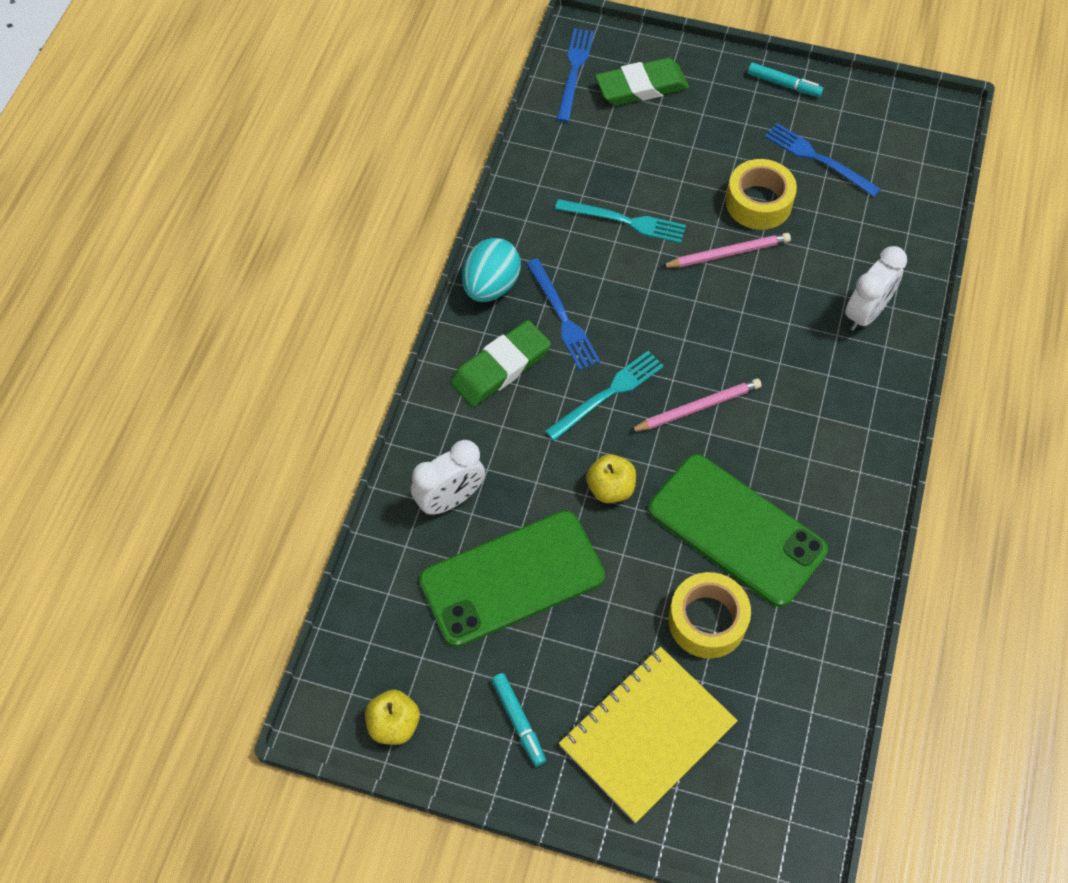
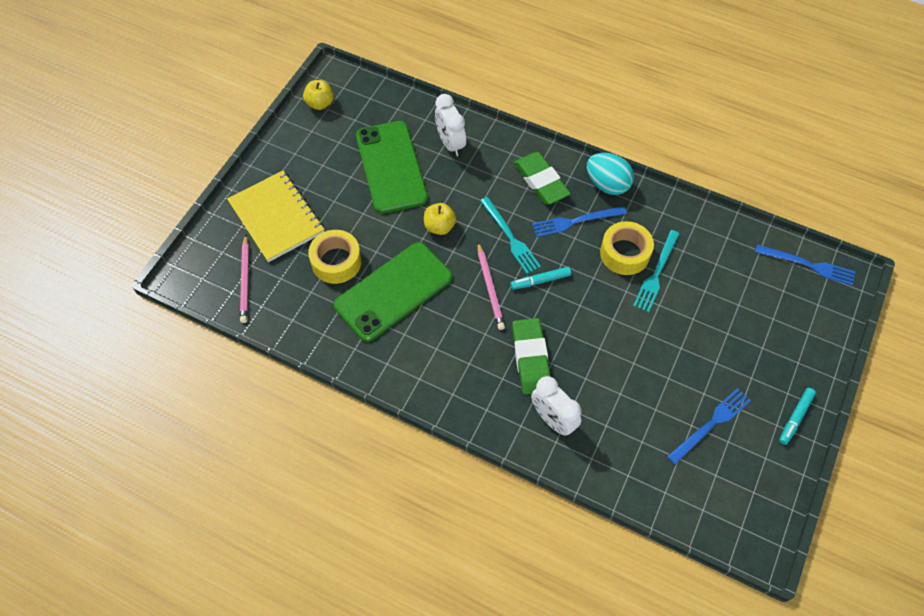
camera: 100 degrees right, 0 degrees up
turquoise marker [491,673,546,766] -> turquoise marker moved to [510,267,571,290]
green eraser [595,58,689,105] -> green eraser moved to [512,318,551,395]
pink pencil [661,233,791,267] -> pink pencil moved to [240,235,249,323]
yellow tape [726,159,797,230] -> yellow tape moved to [600,221,654,275]

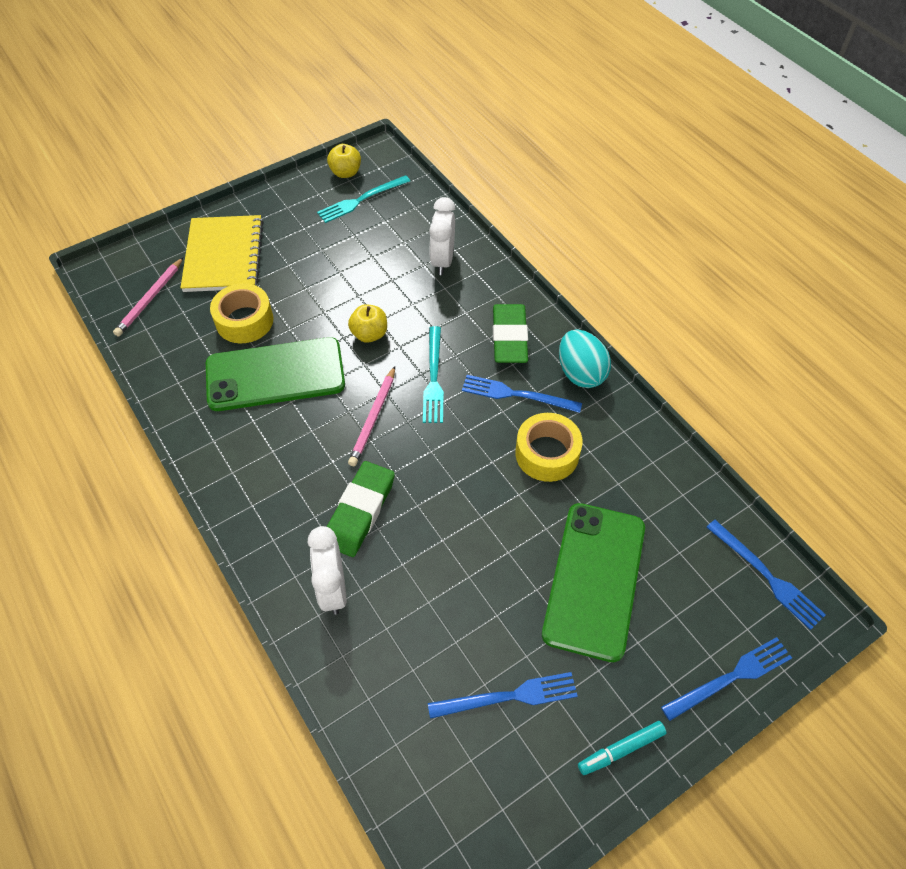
camera: 30 degrees right, 5 degrees down
green phone [356,121,428,214] -> green phone moved to [542,503,645,662]
turquoise marker [510,267,571,290] -> none
turquoise fork [633,230,680,312] -> turquoise fork moved to [317,175,410,223]
none -> blue fork [661,637,792,721]

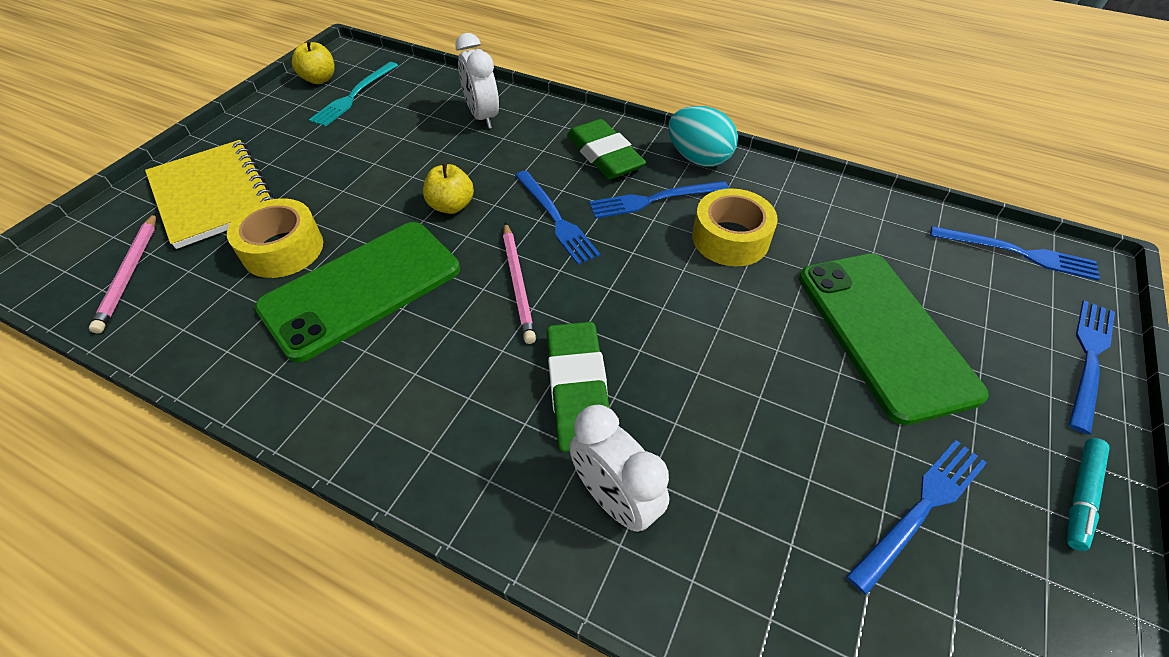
camera: 30 degrees left, 5 degrees down
turquoise fork [423,326,444,423] -> blue fork [515,171,600,265]

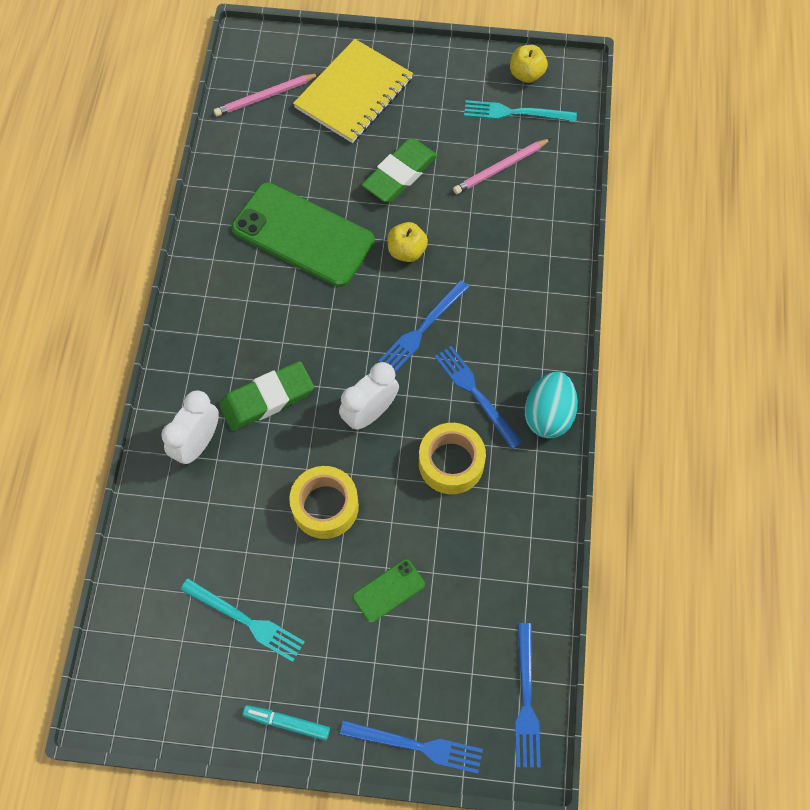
camera: 70 degrees right, 15 degrees up
yellow tape [227,198,323,278] -> yellow tape moved to [289,466,359,539]
white clock [455,33,499,129] -> white clock moved to [339,362,399,430]
pink pencil [503,222,536,344] -> pink pencil moved to [453,138,551,194]
green eraser [567,119,646,179] -> green eraser moved to [362,138,438,202]
green phone [799,254,989,425] -> green phone [353,559,425,623], size x0.45
blue fork [846,440,987,595] -> turquoise fork [180,578,305,662]

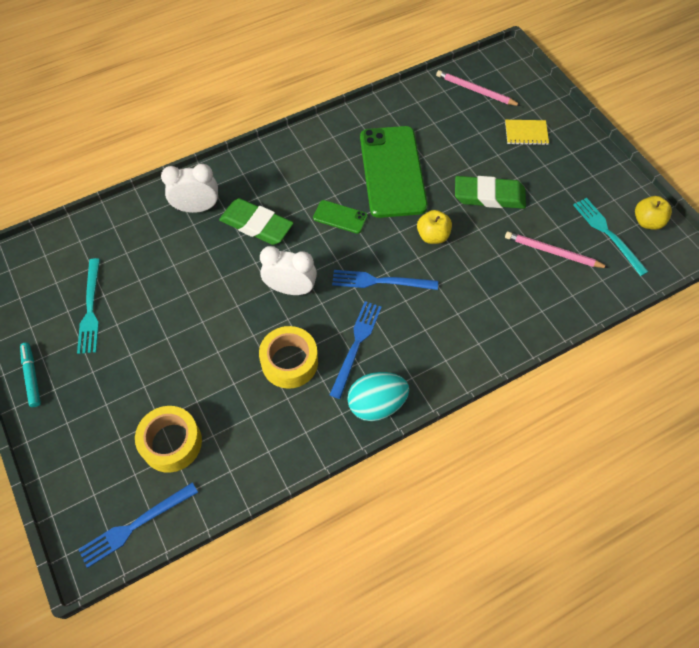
camera: 55 degrees right, 5 degrees down
yellow tape [289,466,359,539] -> yellow tape moved to [135,406,202,473]
yellow notebook [293,39,413,143] -> yellow notebook [505,120,549,145], size x0.48
blue fork [340,720,483,774] -> none
green phone [353,559,425,623] -> green phone moved to [313,200,368,234]

